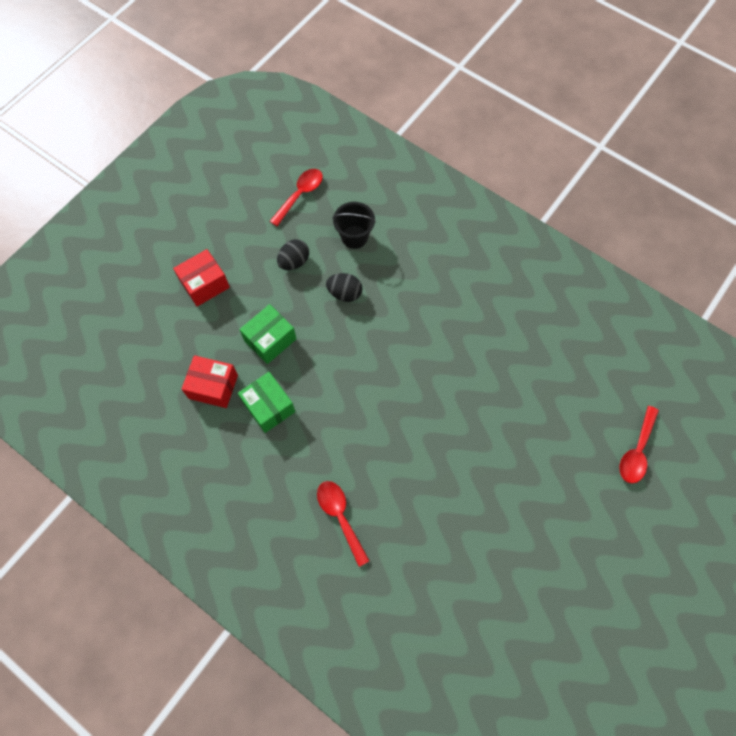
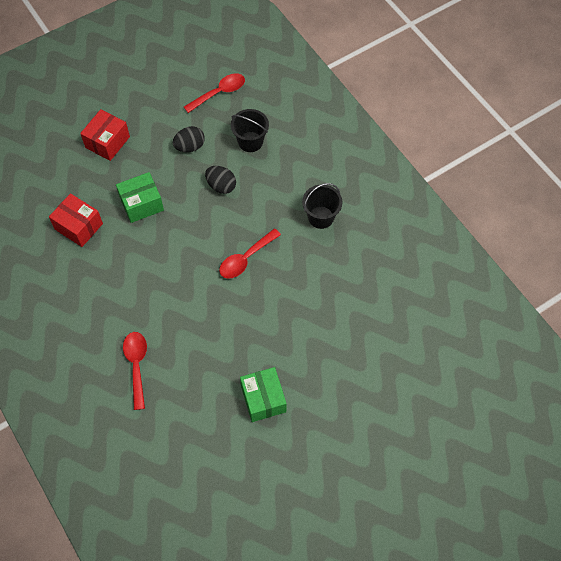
camera: 20 degrees right, 5 degrees down
red box [173,249,230,307] -> red box turned 45 degrees counterclockwise [80,109,130,161]
green box [238,372,295,433] -> green box moved to [240,367,287,422]
red spoon [620,406,659,483] -> red spoon moved to [219,228,281,279]
none -> black bucket [302,183,343,229]

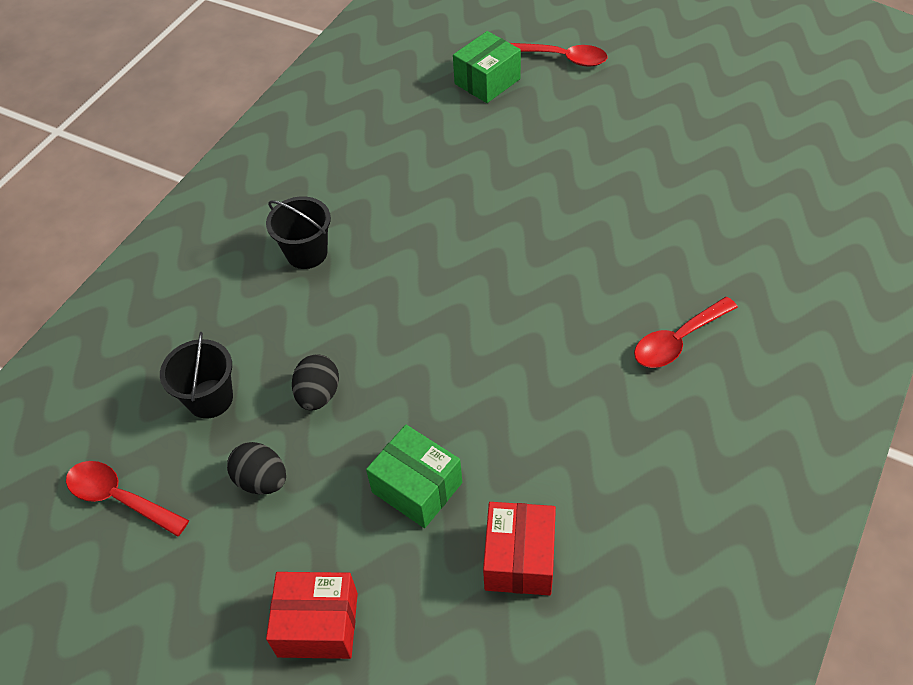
camera: 115 degrees left, 10 degrees down
red spoon [219,228,281,279] -> red spoon moved to [510,43,607,67]
green box [240,367,287,422] -> green box moved to [453,31,521,103]

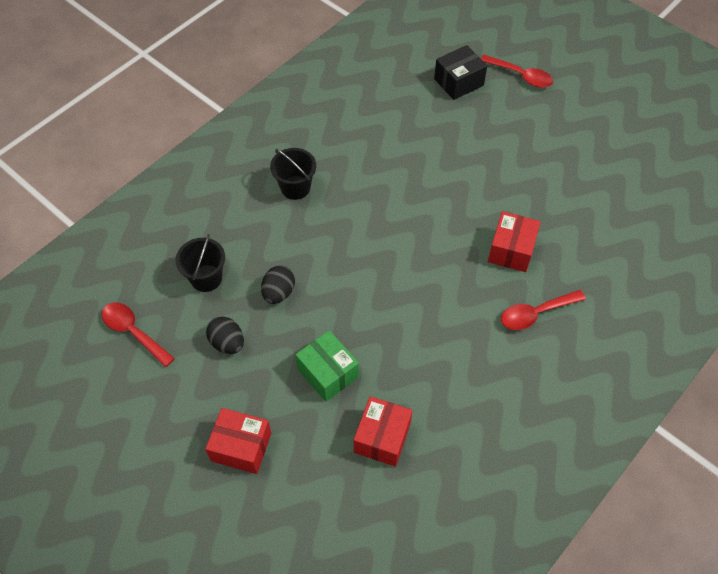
camera: 10 degrees right, 5 degrees up
green box [453,31,521,103] -> black box [434,45,487,100]
none -> red box [488,211,540,272]

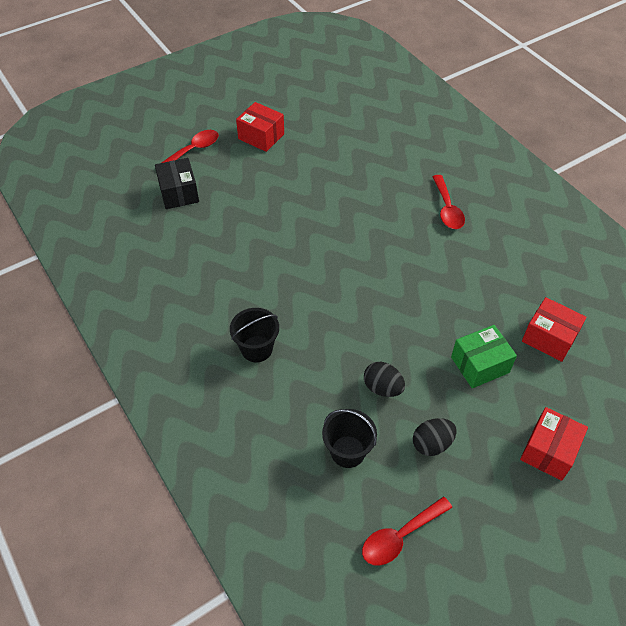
camera: 75 degrees left, 5 degrees down
red box [488,211,540,272] -> red box moved to [236,102,284,152]

